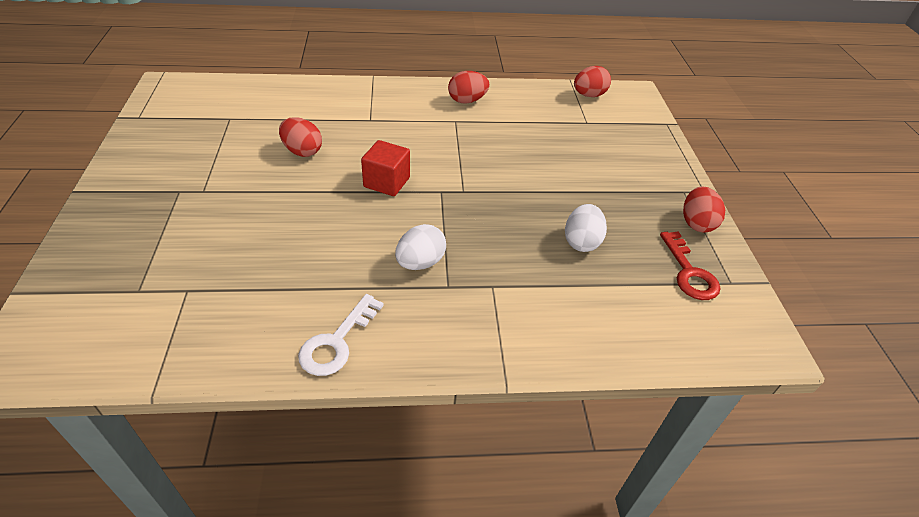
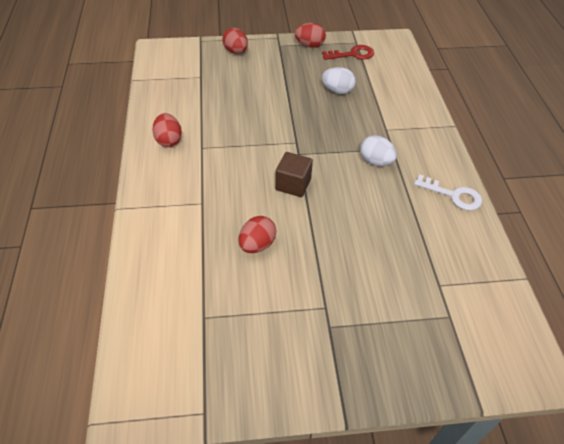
camera: 90 degrees left, 5 degrees up
red cube [361,140,410,196] -> brown cube [275,152,313,197]
red egg [574,66,611,97] -> red egg moved to [222,28,248,54]

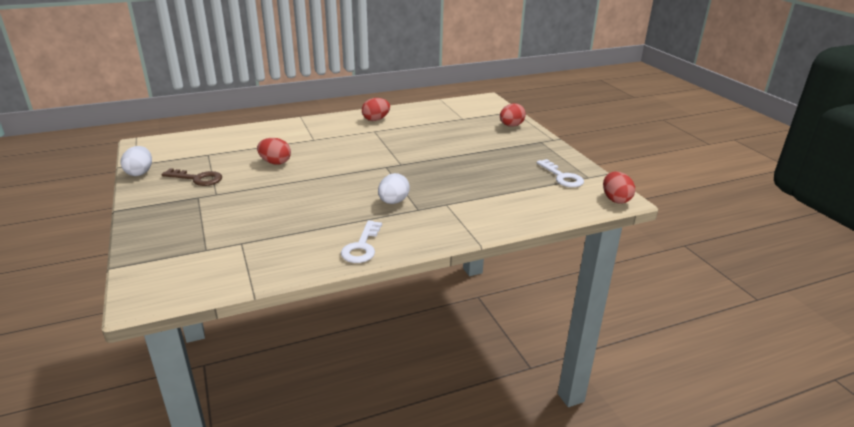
camera: 75 degrees right, 20 degrees down
brown cube [275,152,313,197] -> none
red egg [295,23,326,48] -> red egg moved to [603,171,635,204]
red key [322,45,374,60] -> white key [537,159,584,187]
white egg [322,67,356,94] -> white egg moved to [121,146,152,176]
none -> brown key [161,168,222,186]

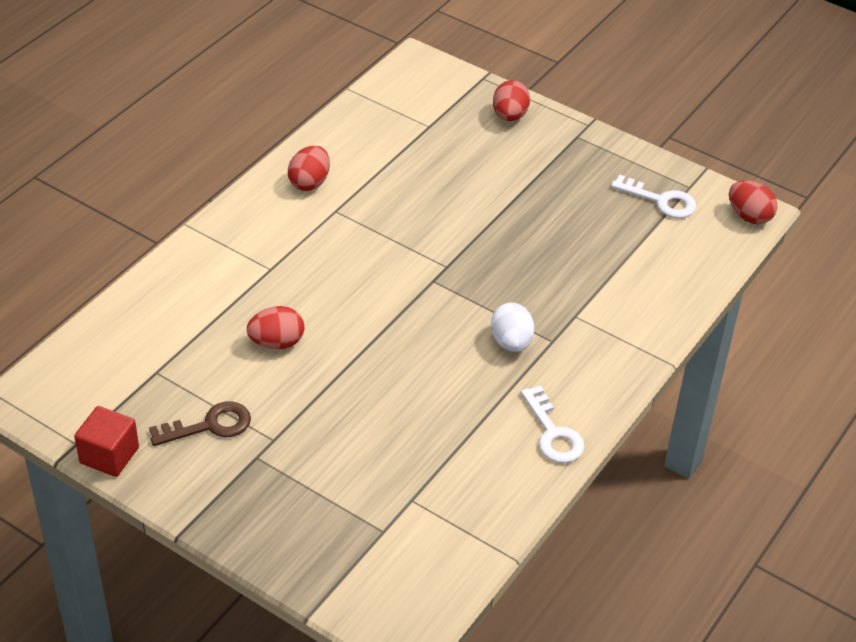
camera: 35 degrees left, 15 degrees up
white egg [121,146,152,176] -> red cube [74,406,139,477]

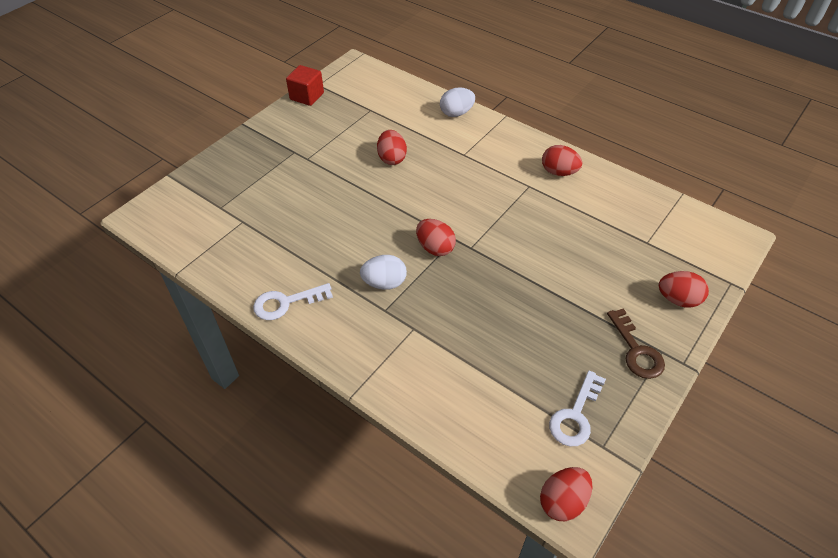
camera: 95 degrees right, 5 degrees up
brown key [149,401,251,446] -> brown key moved to [607,308,665,379]
none -> red egg [416,219,456,256]
none -> white egg [440,87,475,117]

